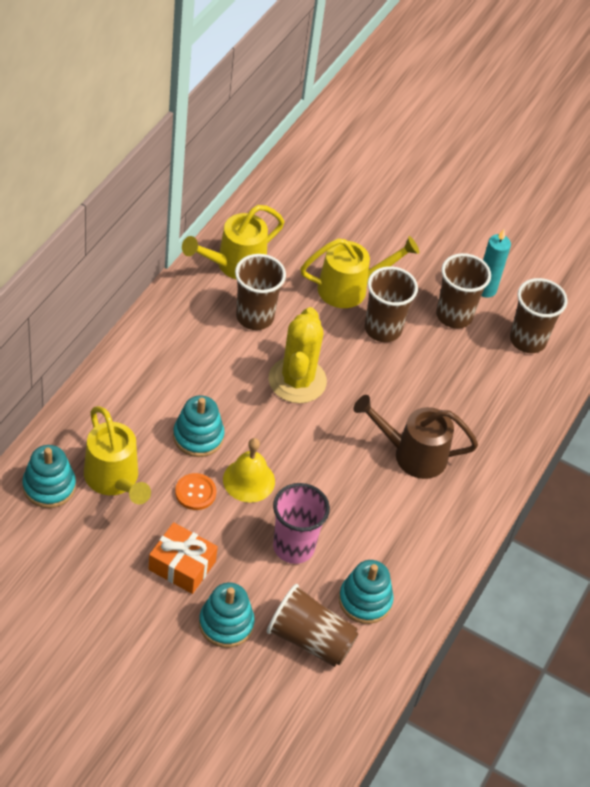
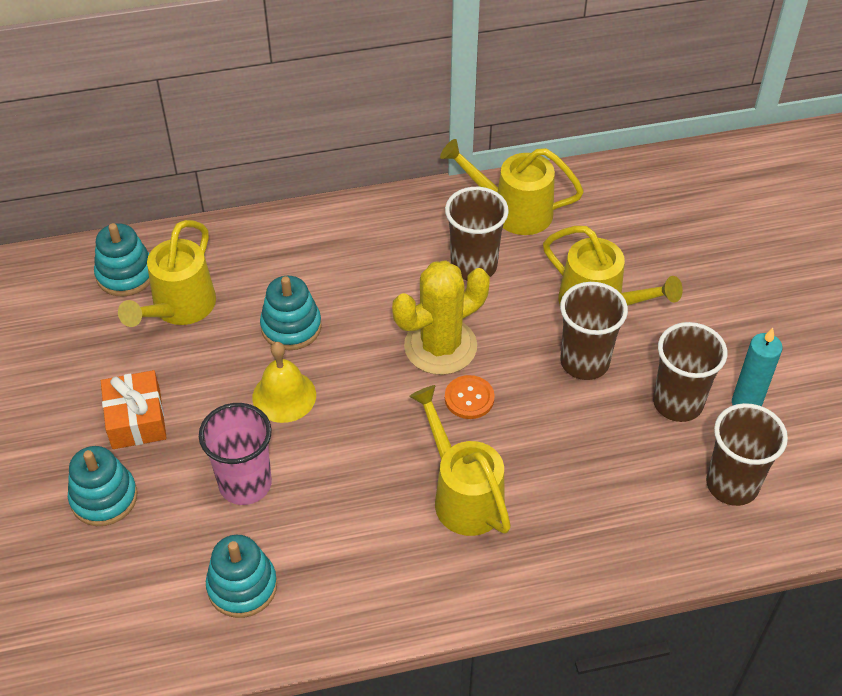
camera: 55 degrees right, 0 degrees up
orange button [175,473,216,510] -> orange button moved to [445,375,495,419]
brown cup [267,584,359,667] -> none
brown watering can [353,395,478,479] -> yellow watering can [409,385,511,536]

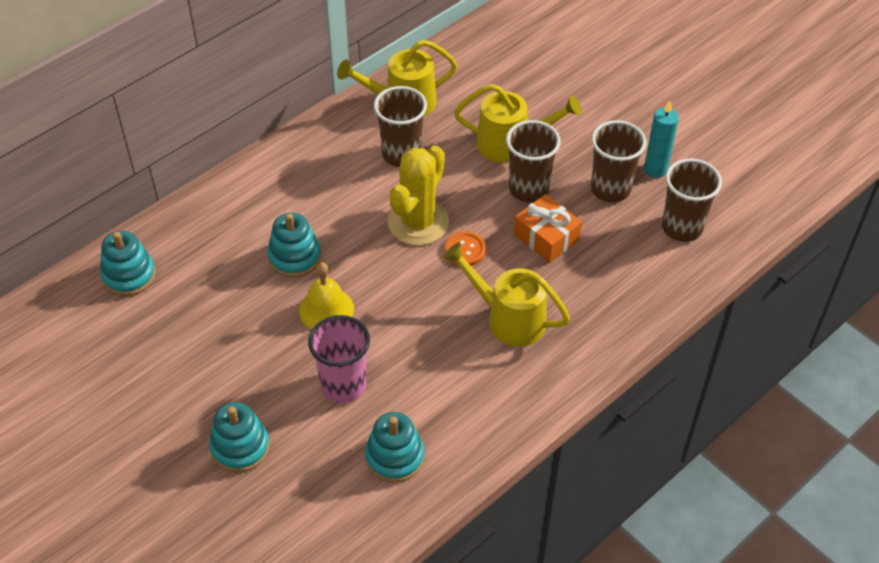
camera: 30 degrees left, 0 degrees up
orange gift [101,370,167,449] -> orange gift moved to [514,194,582,263]
yellow watering can [118,220,216,327] -> none

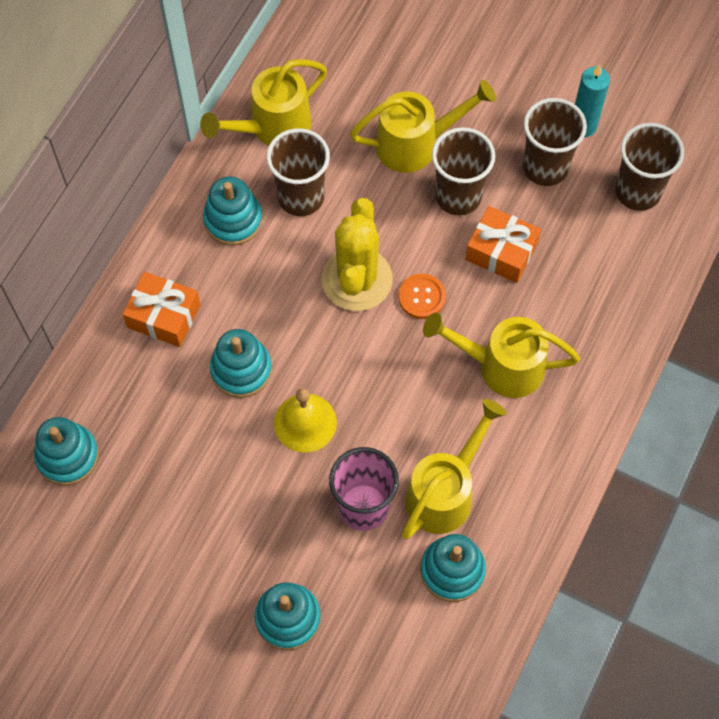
camera: 20 degrees left, 15 degrees up
none -> orange gift [123,272,201,347]
none -> turquoise stacking toy [203,176,262,246]
none -> yellow watering can [402,399,507,539]

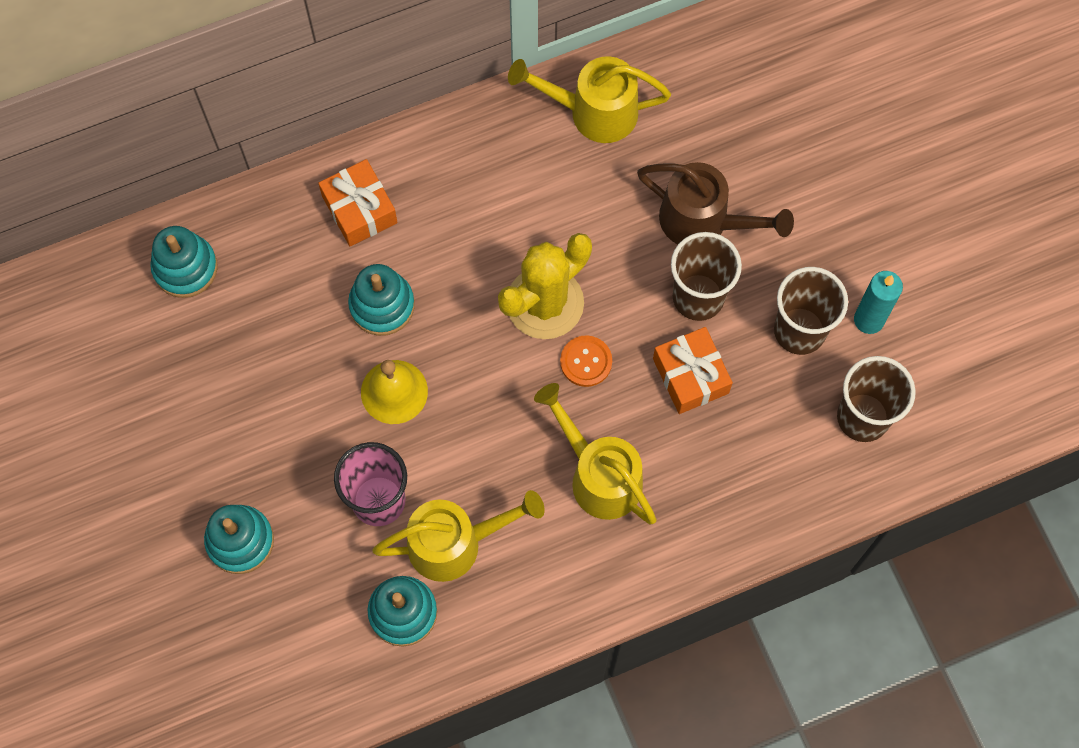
camera: 40 degrees right, 5 degrees up
turquoise stacking toy [203,176,262,246] -> none
brown cup [266,128,330,216] -> none
yellow watering can [350,80,496,173] -> brown watering can [637,162,794,244]

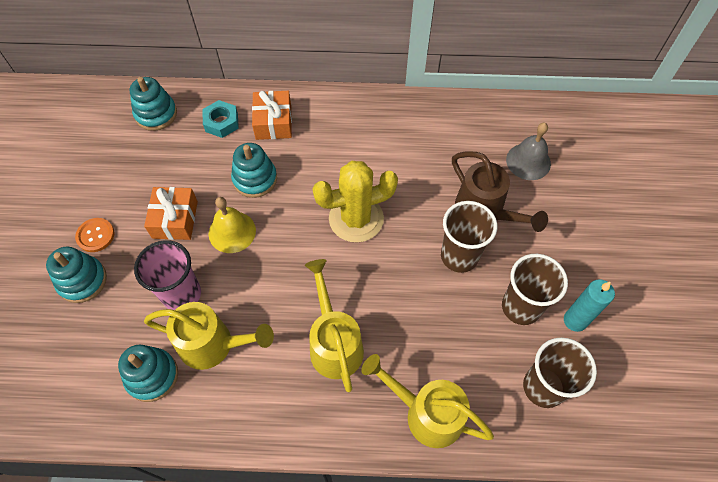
camera: 25 degrees right, 10 degrees down
yellow watering can [508,56,671,143] -> yellow watering can moved to [361,354,494,448]
orange button [560,335,612,387] -> orange button moved to [75,218,115,252]
orange gift [653,327,733,414] -> orange gift moved to [144,187,198,240]
none -> turquoise nut [202,100,239,138]
none -> grey bell [506,123,551,180]

